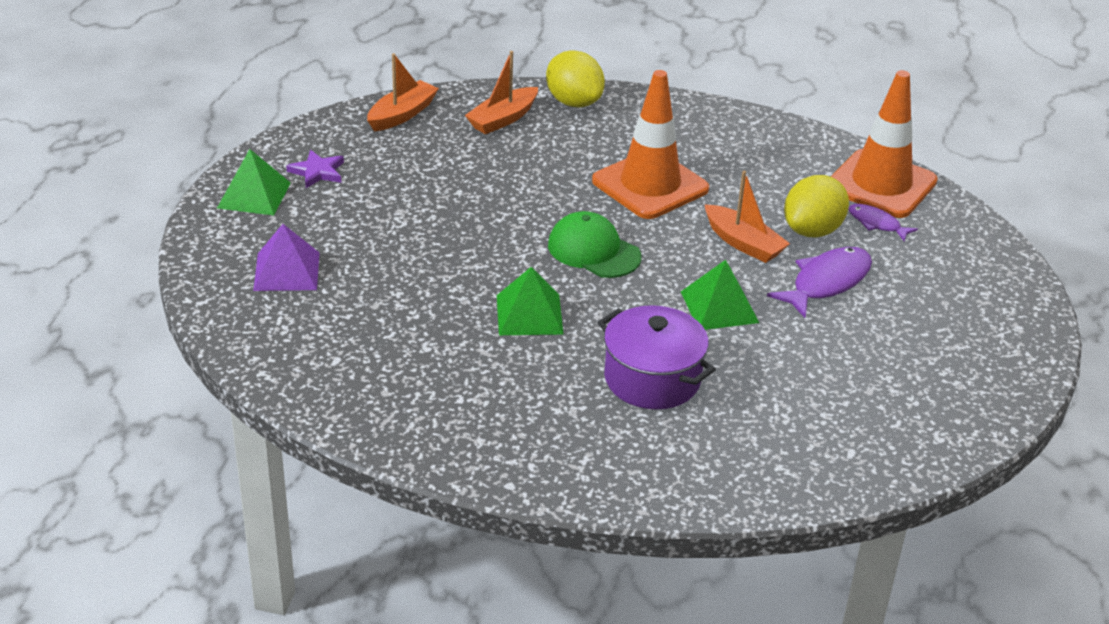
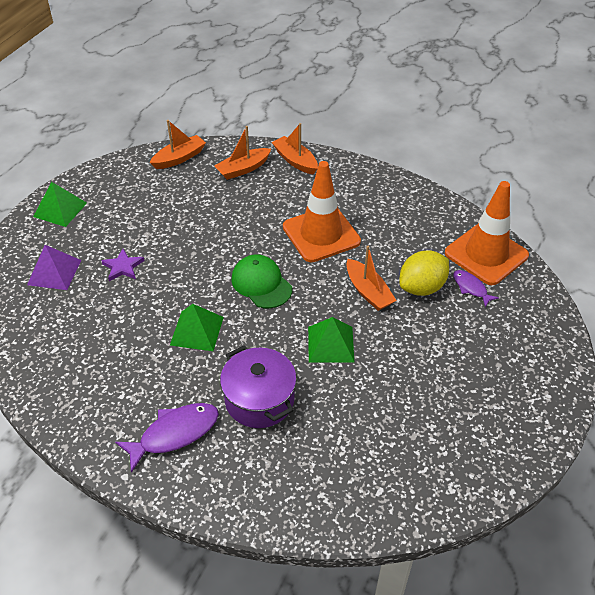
camera: 15 degrees right, 10 degrees up
purple star [286,150,344,188] -> purple star moved to [101,249,145,281]
yellow lemon [546,50,605,107] -> orange boat [272,123,318,175]
purple fish [767,247,872,318] -> purple fish moved to [115,403,219,473]

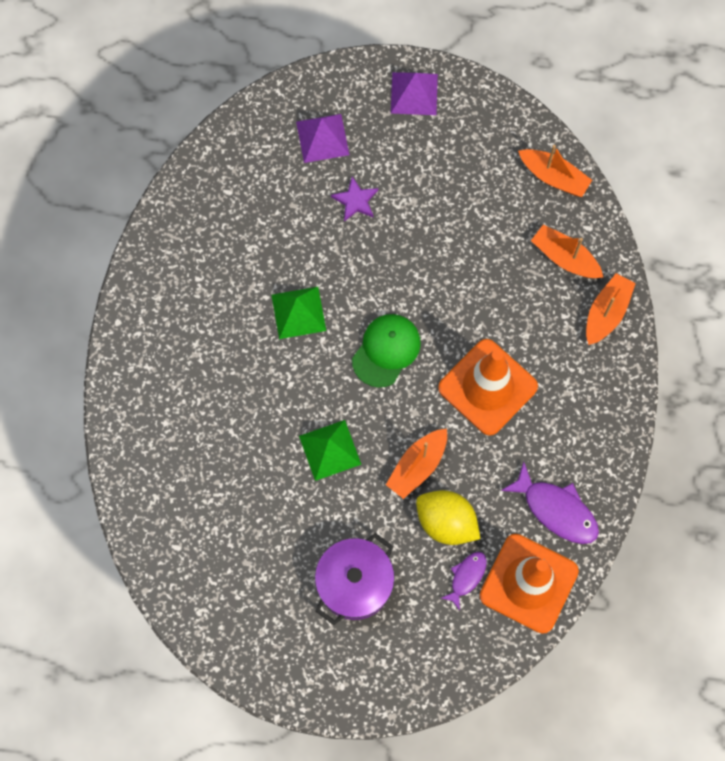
camera: 70 degrees right, 25 degrees up
green pyramid [33,182,87,227] -> purple pyramid [391,72,438,115]
purple fish [115,403,219,473] -> purple fish moved to [501,462,599,544]
purple pot [220,345,297,428] -> purple pot moved to [315,533,395,625]

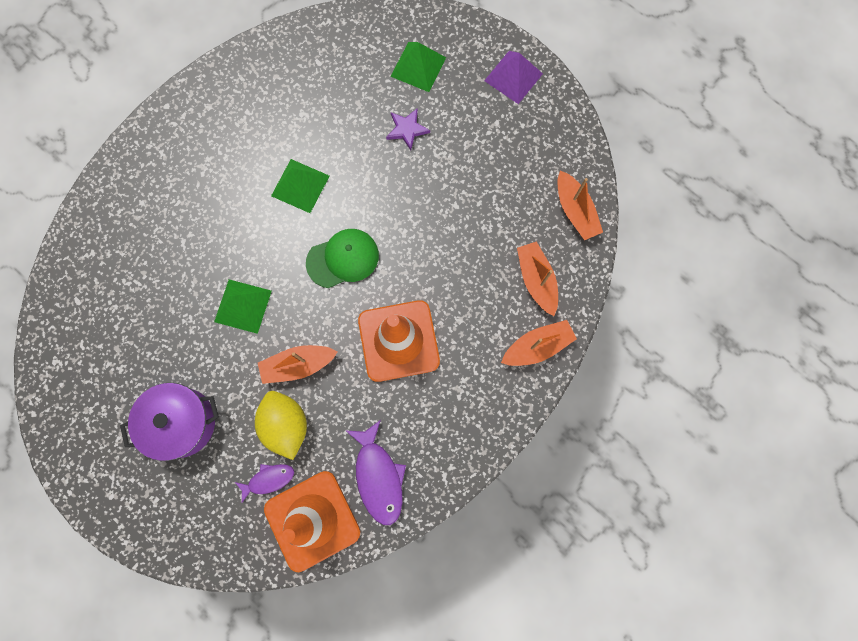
camera: 35 degrees right, 5 degrees up
purple pyramid [296,114,349,163] -> green pyramid [391,42,446,92]

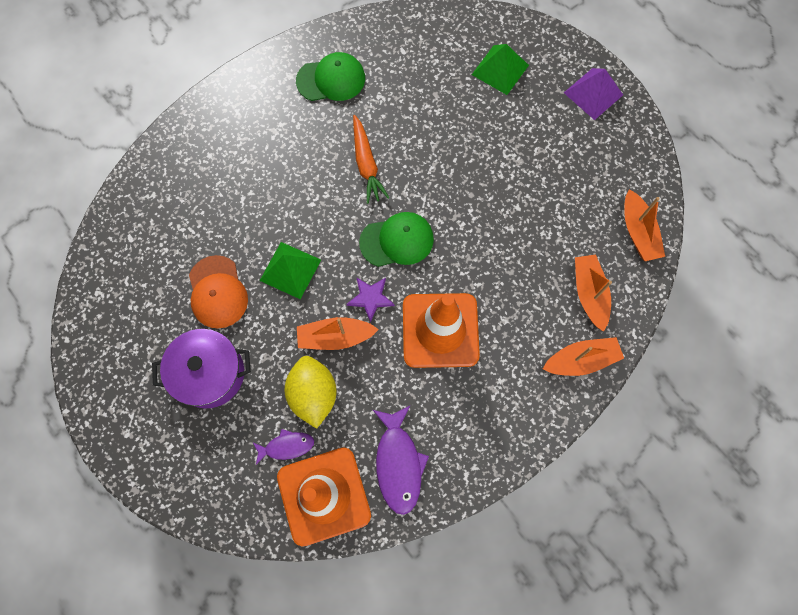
camera: 10 degrees right, 5 degrees down
green pyramid [271,159,329,213] -> orange carrot [353,115,390,204]
purple star [386,108,430,150] -> purple star moved to [347,277,395,322]
none -> orange cap [189,255,248,329]
none -> green cap [296,52,365,101]

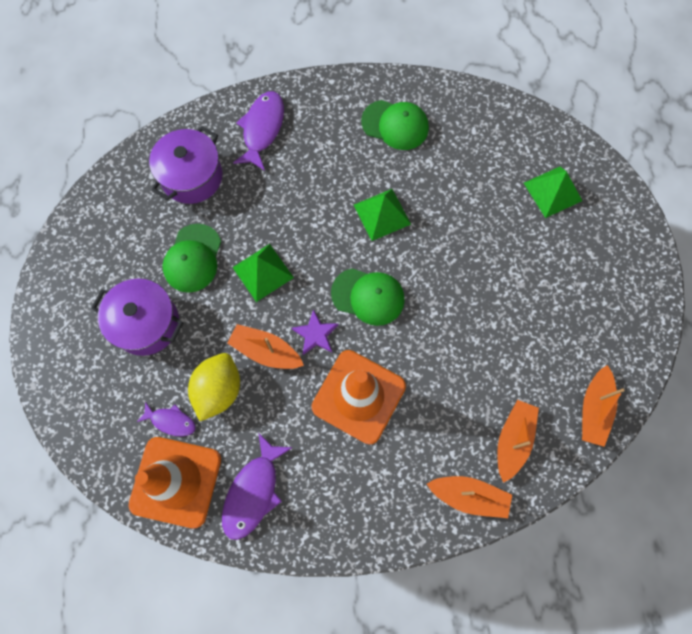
camera: 30 degrees right, 0 degrees up
orange cap [189,255,248,329] -> green cap [162,224,221,293]
orange carrot [353,115,390,204] -> green pyramid [354,189,411,241]
purple pyramid [564,68,623,120] -> none
none -> purple pot [149,126,223,204]
none -> purple fish [233,91,284,171]

